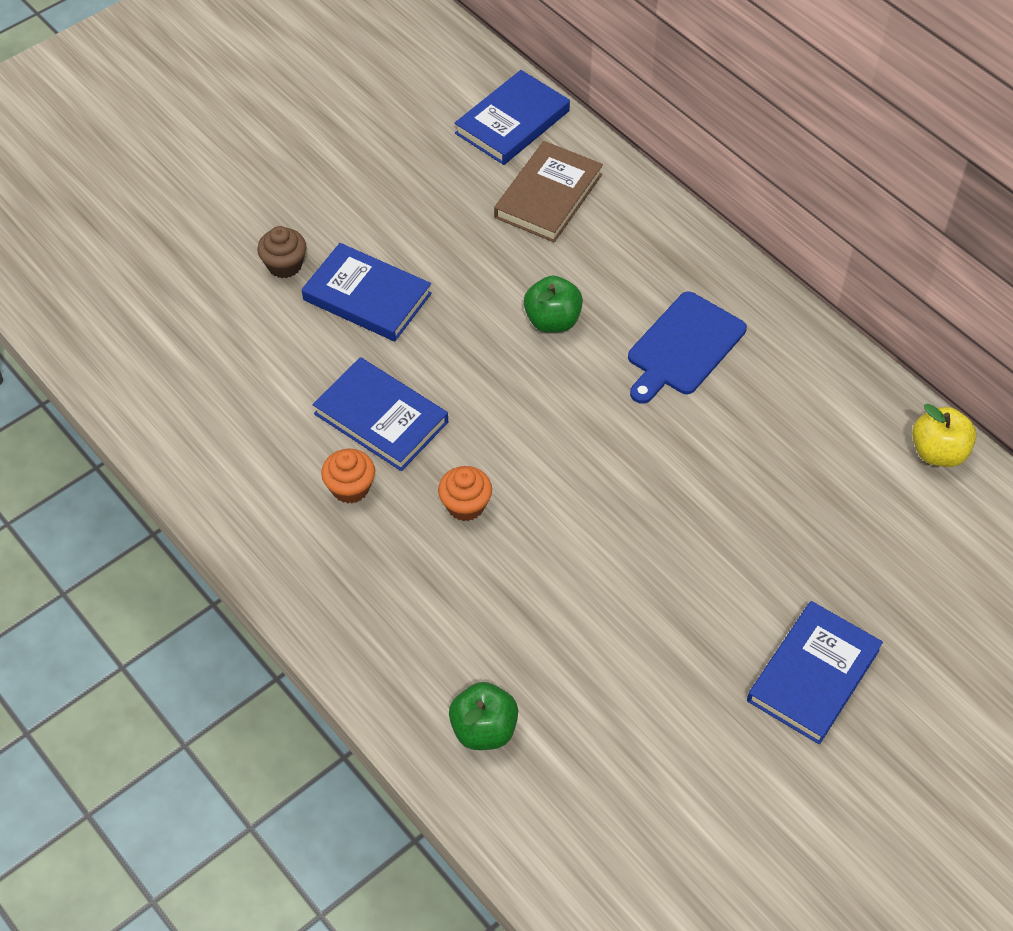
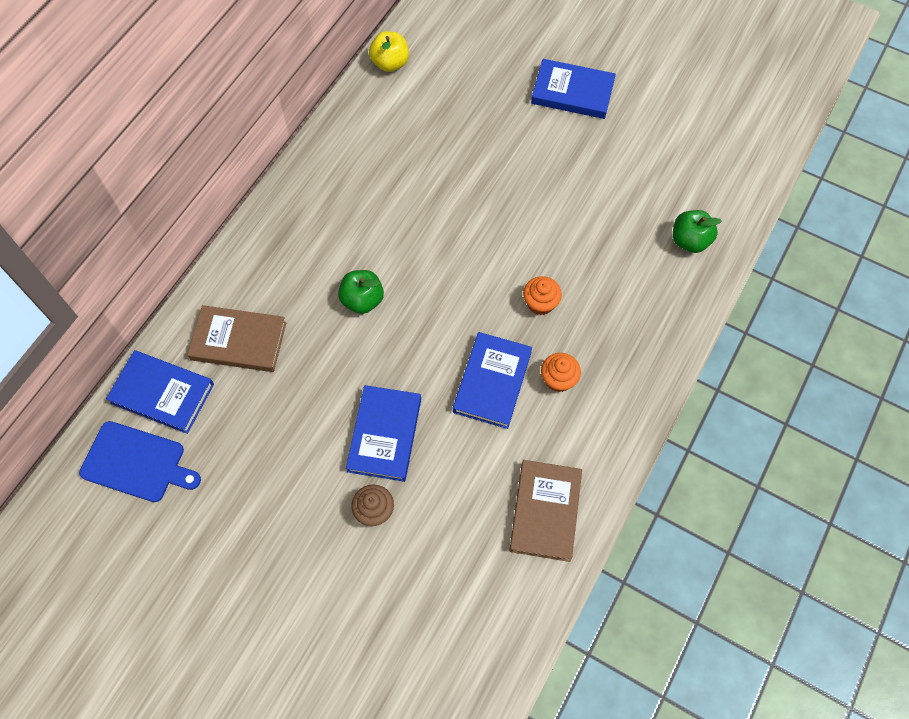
camera: 110 degrees left, 10 degrees up
blue cutting board [628,291,747,404] -> blue cutting board moved to [79,421,201,502]
none -> brown book [510,460,582,562]

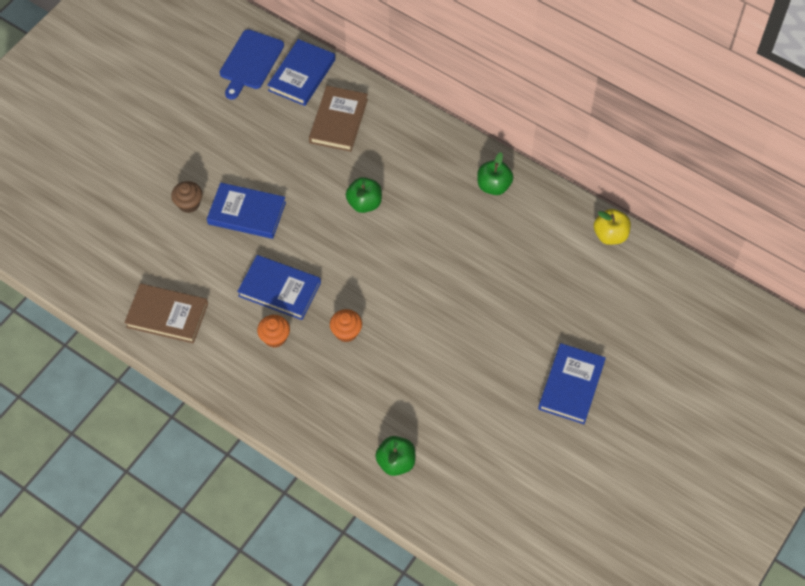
camera: 95 degrees right, 5 degrees down
none -> green apple [477,152,513,195]

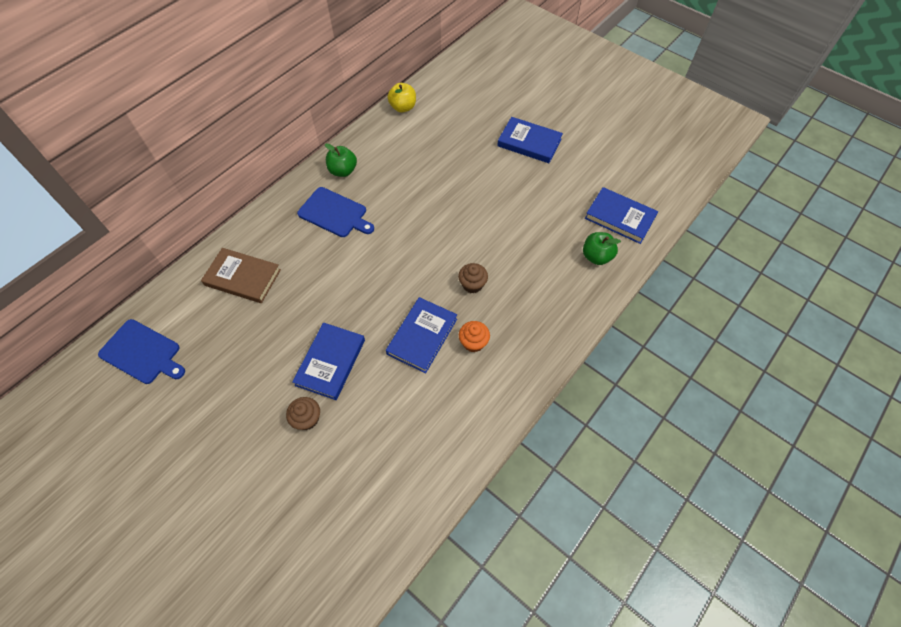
camera: 85 degrees left, 0 degrees up
brown book [124,283,208,343] -> none
blue book [267,39,335,106] -> blue book moved to [585,187,658,244]
orange cupcake [330,309,362,342] -> brown cupcake [458,263,488,293]
green apple [346,177,382,213] -> none
none -> blue cutting board [297,187,374,237]

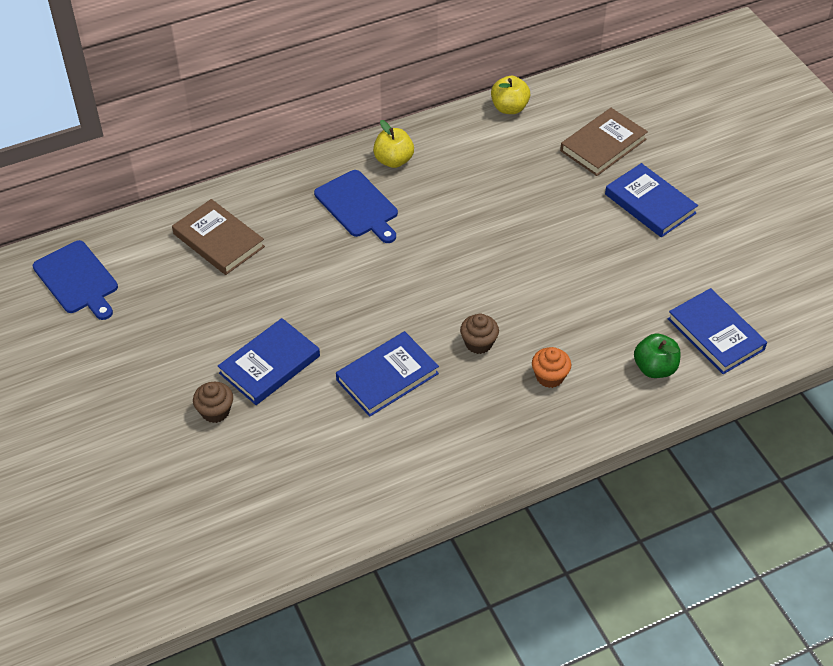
camera: 25 degrees right, 10 degrees down
green apple [325,143,357,177] -> yellow apple [373,120,414,168]
orange cupcake [459,321,490,352] -> orange cupcake moved to [532,347,571,388]
none -> brown book [560,108,648,176]

